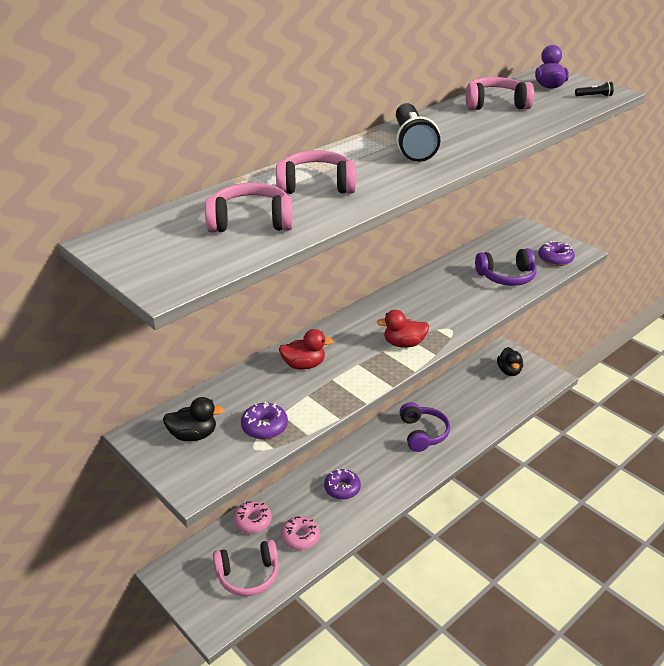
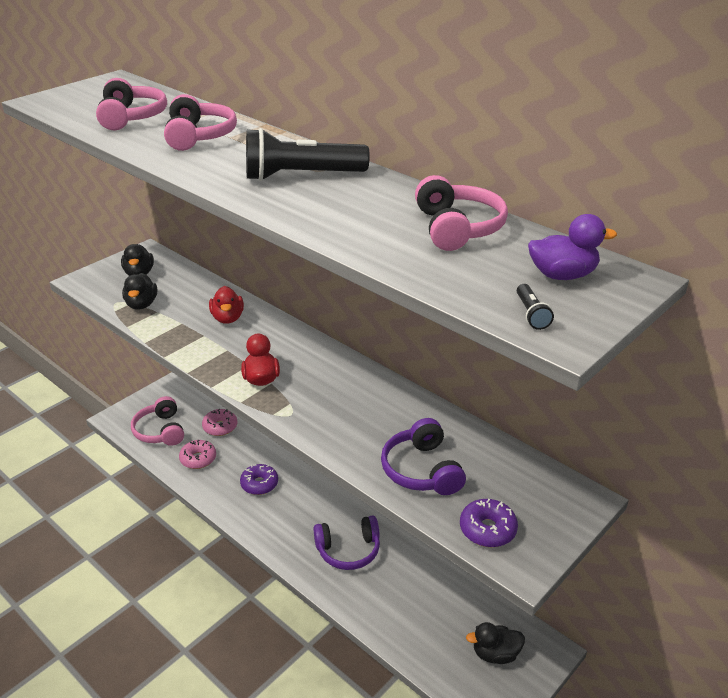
camera: 85 degrees right, 0 degrees up
purple donut [241,402,288,439] -> black duck [122,273,157,310]

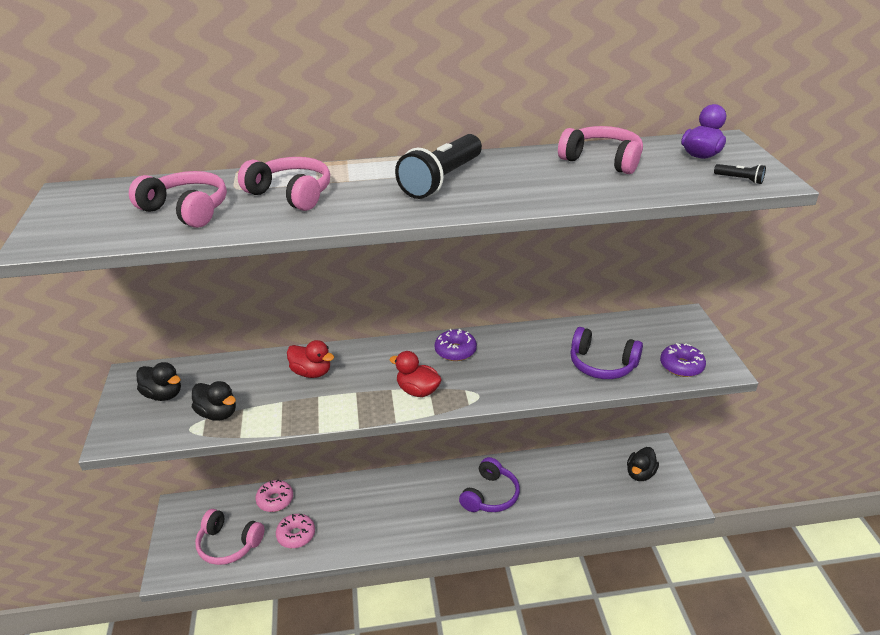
camera: 50 degrees left, 0 degrees up
purple donut [240,464,278,495] -> purple donut moved to [435,329,477,361]

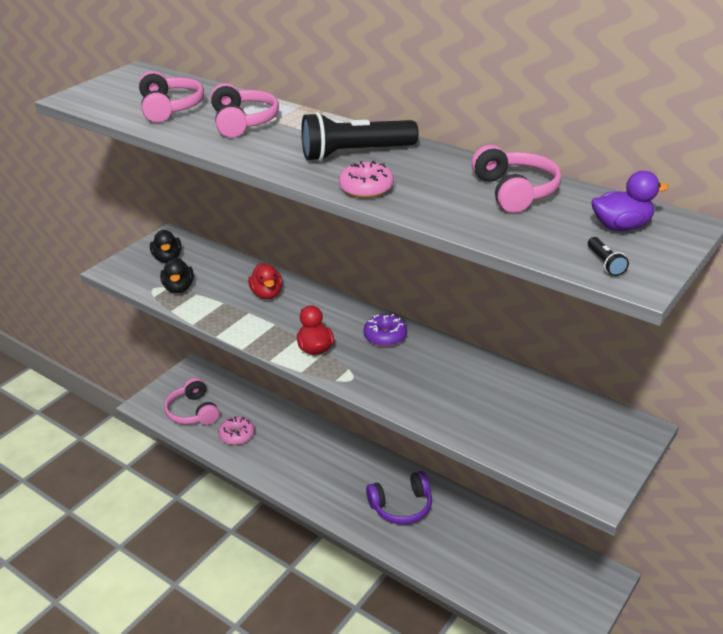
camera: 45 degrees right, 0 degrees up
pink donut [255,480,293,512] -> pink donut moved to [339,161,394,198]
purple headphones [570,327,643,379] -> none
black duck [627,447,659,481] -> none
purple donut [660,343,706,377] -> none

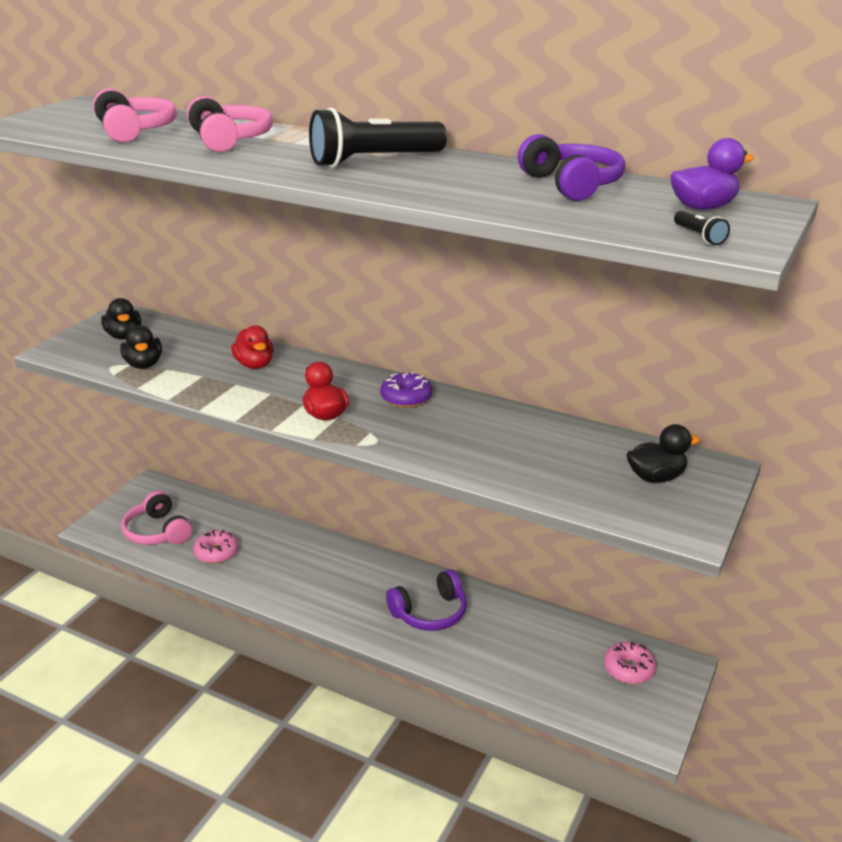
camera: 10 degrees left, 5 degrees down
pink donut [339,161,394,198] -> pink donut moved to [604,641,656,684]
pink headphones [472,145,561,213] -> purple headphones [518,134,625,201]
none -> black duck [626,424,700,483]

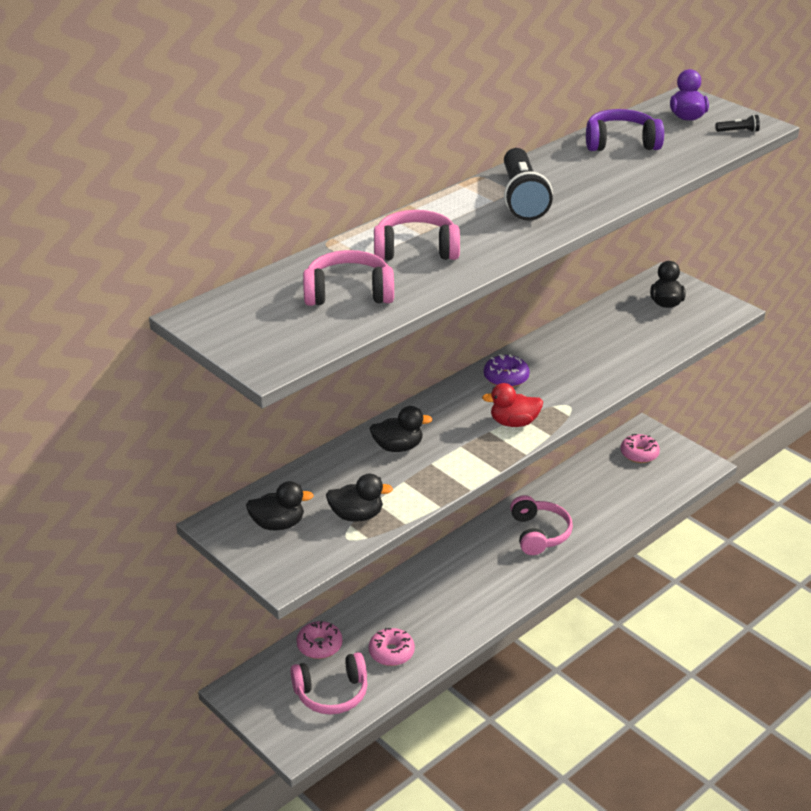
camera: 70 degrees left, 5 degrees up
red duck [231,325,274,369] -> black duck [370,406,432,452]
purple headphones [386,569,467,631] -> pink headphones [510,495,573,555]
none -> pink donut [296,621,342,659]

